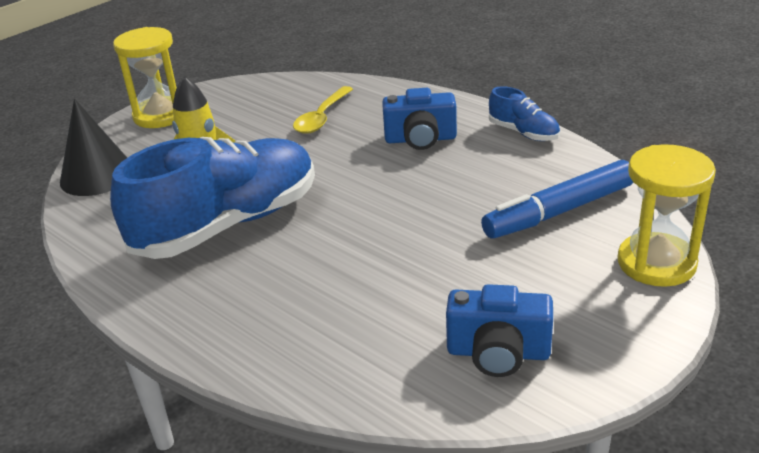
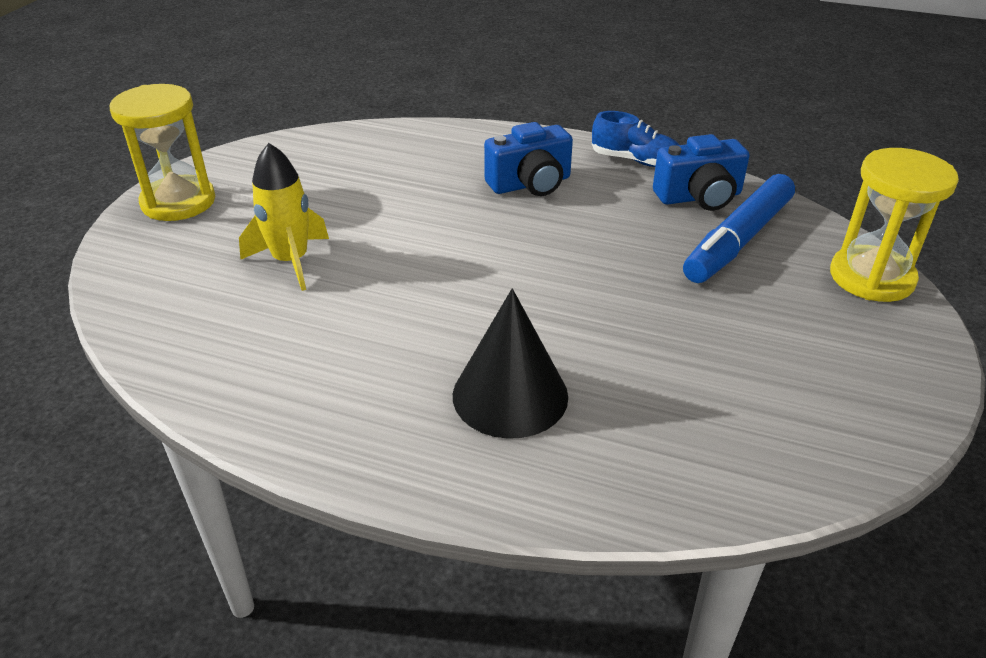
camera: 25 degrees left, 5 degrees up
black cone [60,99,127,196] -> black cone moved to [453,289,568,439]
blue shoe [110,137,315,259] -> none
yellow spoon [293,86,353,134] -> none
blue camera [446,284,553,377] -> blue camera moved to [653,134,750,211]

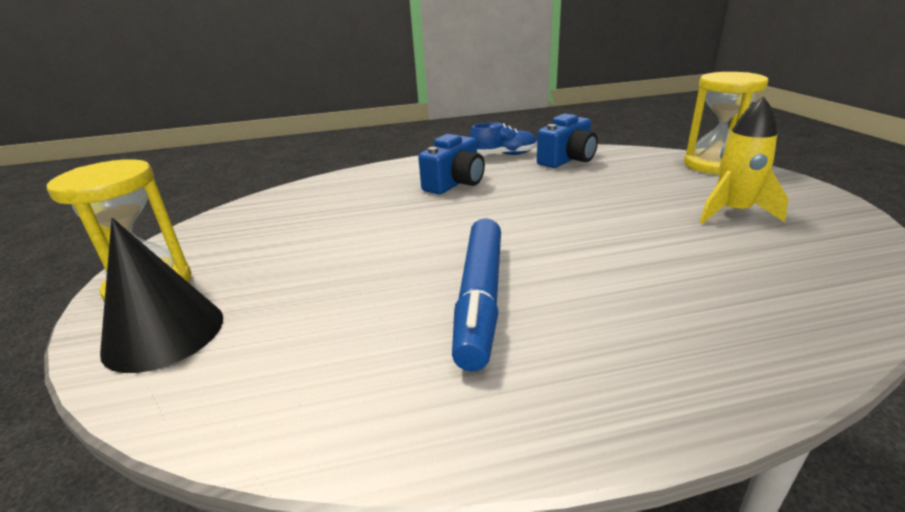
camera: 30 degrees left, 10 degrees down
yellow rocket [239,143,329,291] -> yellow rocket moved to [700,96,789,224]
black cone [453,289,568,439] -> black cone moved to [100,218,223,373]
blue marker [683,174,795,283] -> blue marker moved to [452,218,501,371]

